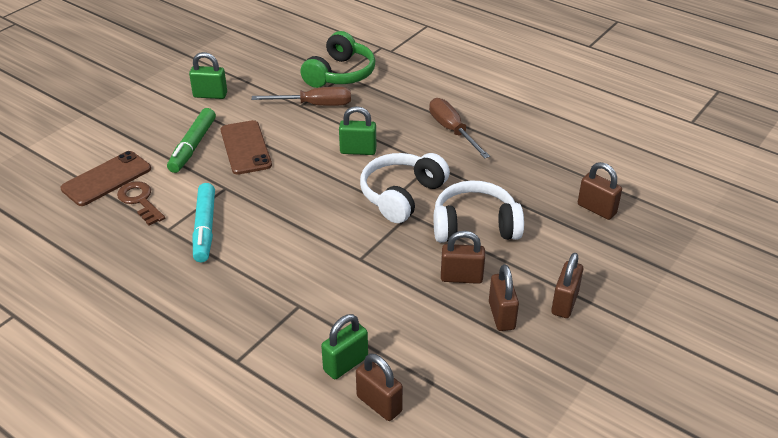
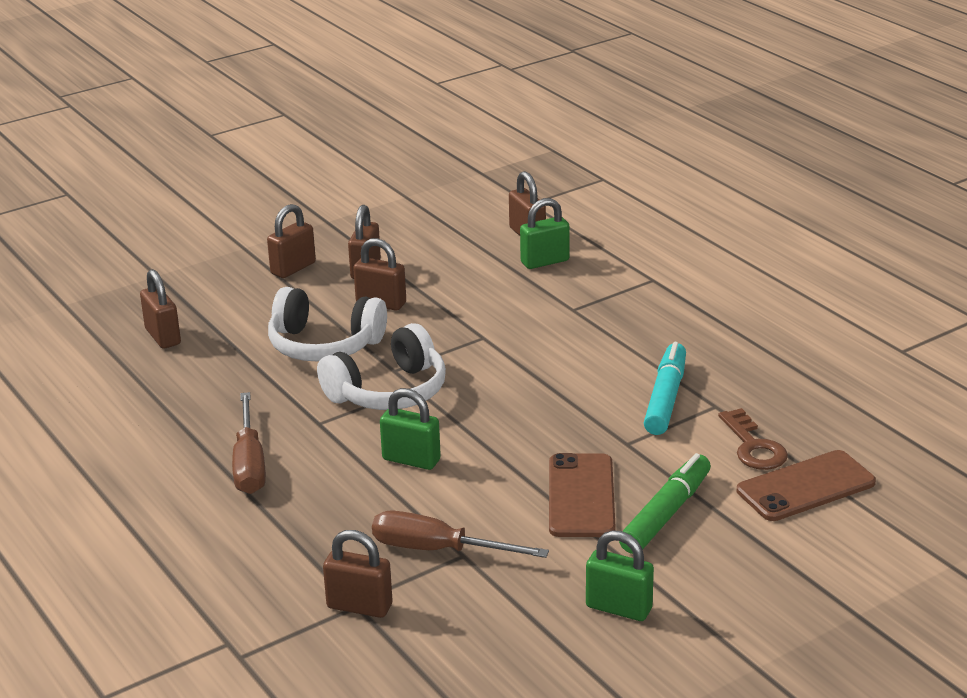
camera: 160 degrees left, 10 degrees down
green headphones [300,31,375,88] -> brown padlock [323,530,392,618]

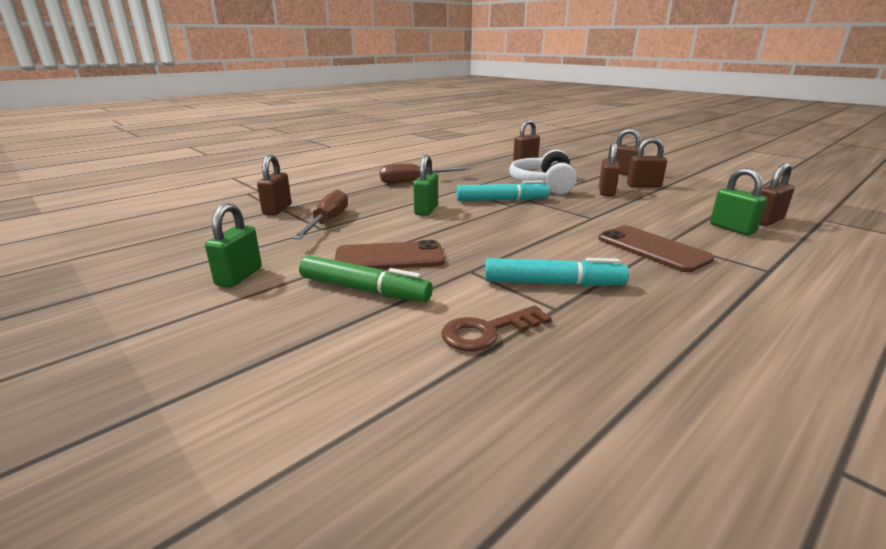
camera: 80 degrees right, 5 degrees down
white headphones [317,323,446,410] -> turquoise marker [456,180,550,201]
brown phone [737,450,876,521] -> brown phone moved to [598,226,714,272]

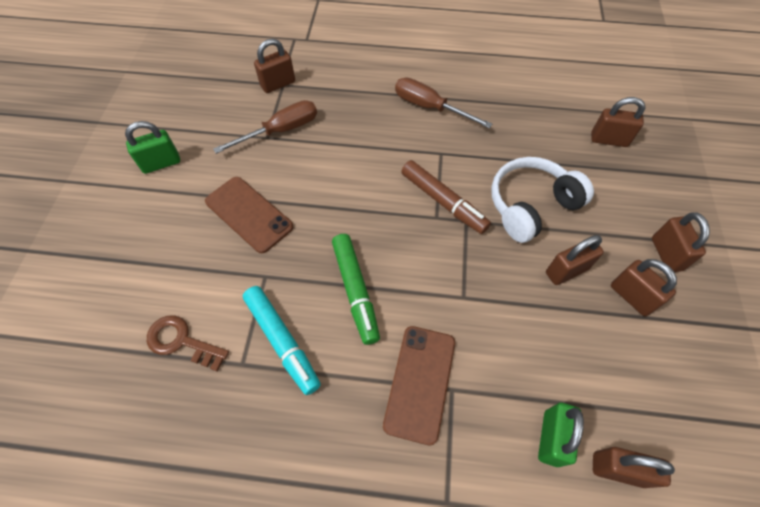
camera: 50 degrees right, 35 degrees up
green marker [299,255,433,302] -> green marker moved to [332,234,380,345]
green padlock [413,155,438,216] -> none
turquoise marker [456,180,550,201] -> brown marker [401,160,491,234]

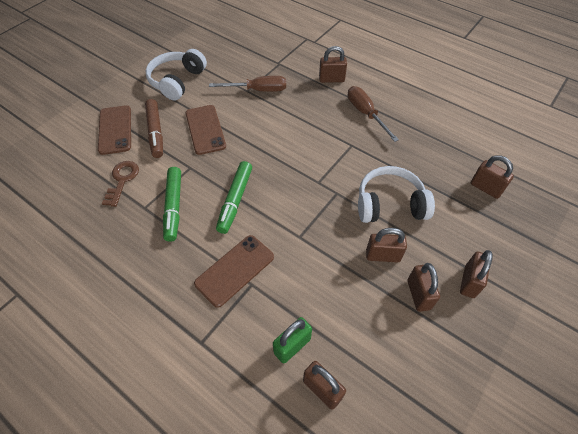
camera: 30 degrees right, 5 degrees down
green padlock [125,121,180,174] -> white headphones [146,49,207,101]
brown key [147,315,229,371] -> brown key turned 45 degrees clockwise [102,161,139,207]
turquoise marker [243,286,321,395] -> green marker [163,167,181,242]
brown padlock [254,39,295,93] -> brown padlock moved to [319,46,347,83]
brown marker [401,160,491,234] -> brown marker moved to [145,99,163,158]
none -> brown phone [98,105,131,155]

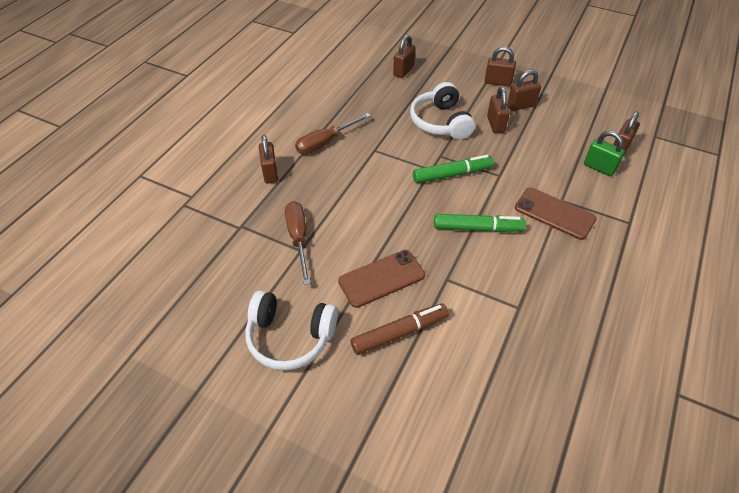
camera: 100 degrees left, 5 degrees down
brown phone [98,105,131,155] -> none
brown key [102,161,139,207] -> none
green marker [163,167,181,242] -> green marker moved to [413,155,494,183]

